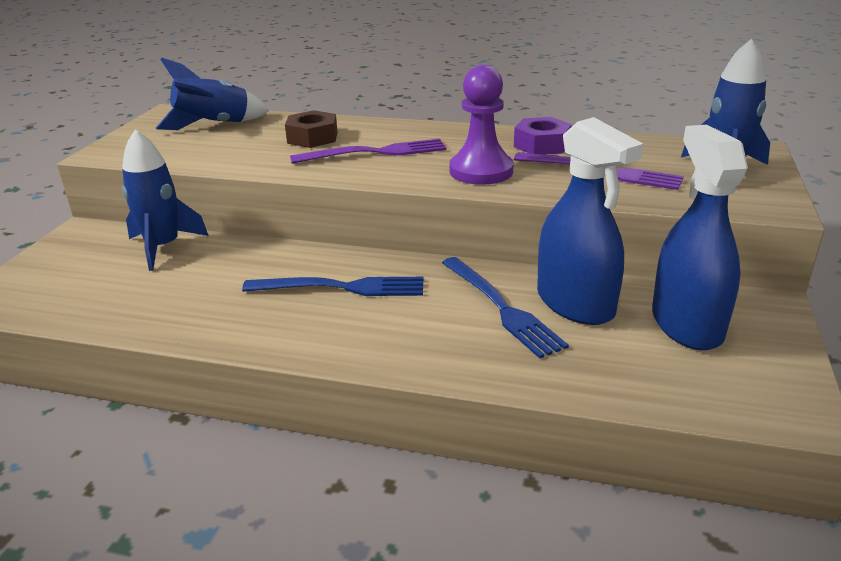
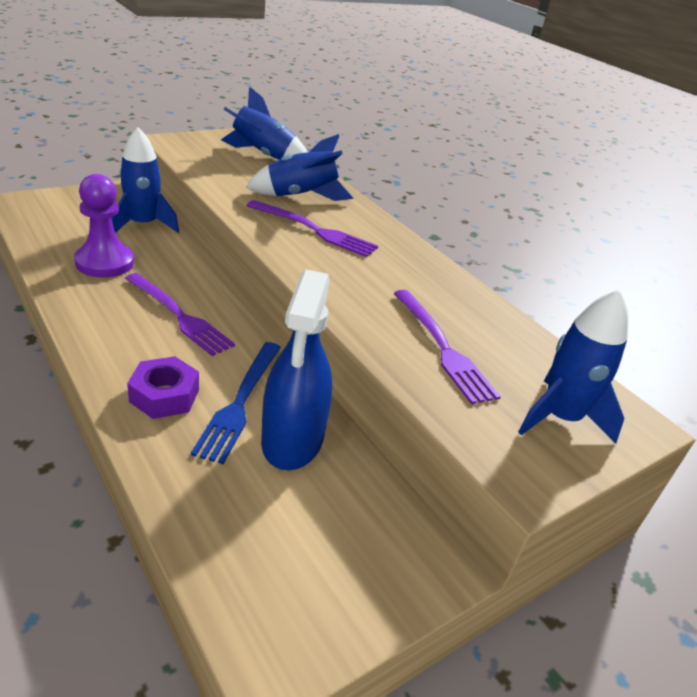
camera: 35 degrees right, 5 degrees up
blue fork [242,277,424,296] -> purple fork [125,273,235,356]
brown nut [285,110,338,148] -> blue rocket [246,134,354,201]
purple pawn [449,65,514,185] -> purple pawn moved to [74,174,134,277]
purple nut [514,117,572,155] -> purple nut moved to [127,356,199,419]
blue spray bottle [652,125,748,350] -> none

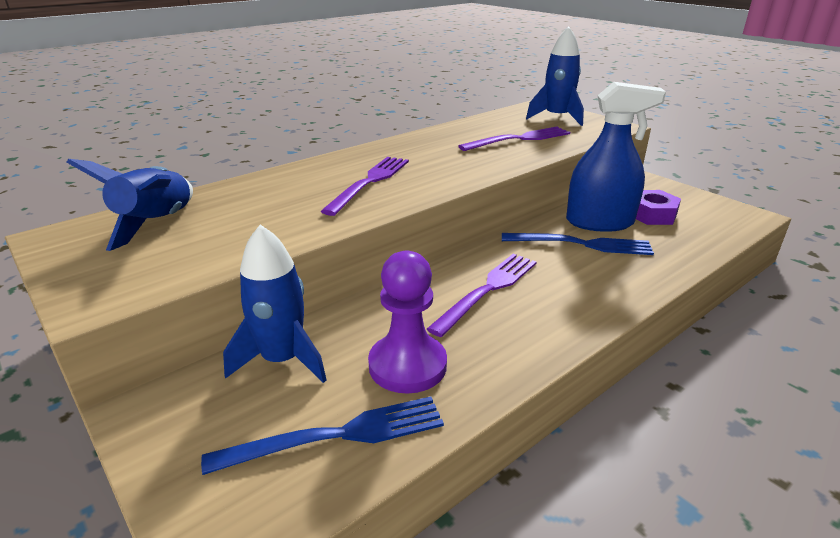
camera: 90 degrees left, 5 degrees down
purple nut [127,356,199,419] -> purple nut moved to [636,190,681,225]
blue rocket [246,134,354,201] -> none
none -> blue fork [201,396,444,475]

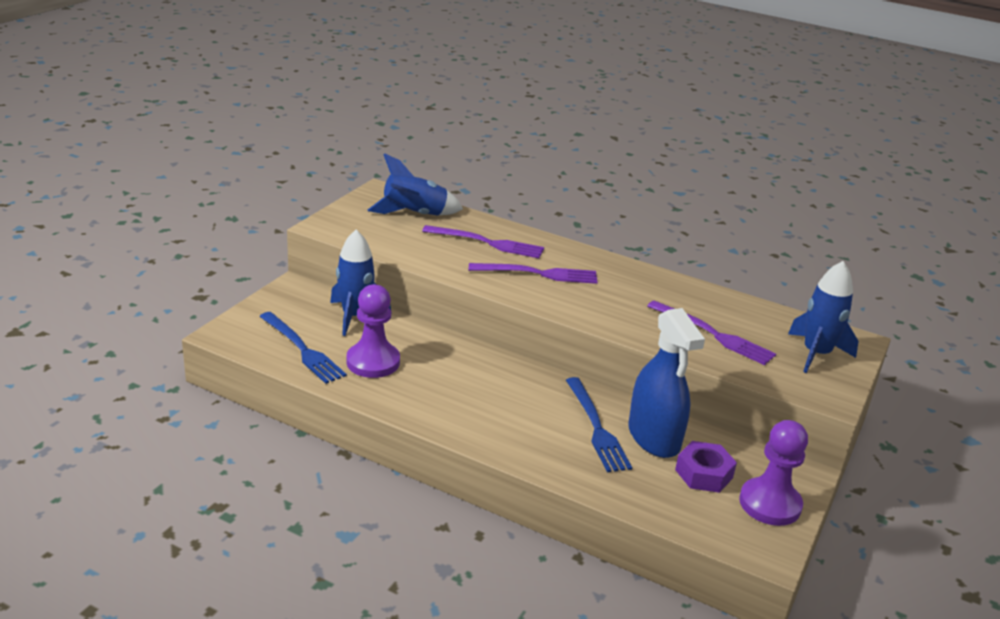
camera: 65 degrees right, 0 degrees up
purple fork [427,254,537,337] -> purple fork moved to [422,225,544,258]
none -> purple pawn [739,420,808,526]

